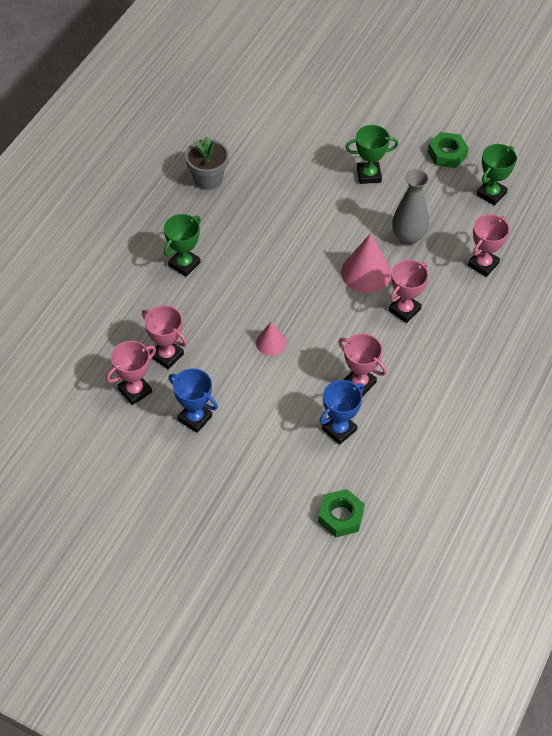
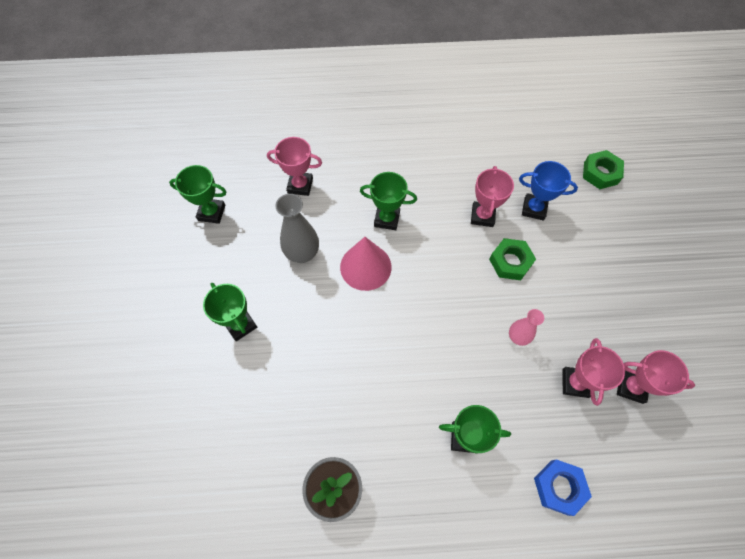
camera: 120 degrees left, 10 degrees up
blue trophy [169,368,218,433] -> none
pink cone [256,321,286,356] -> none
pink trophy [388,260,429,323] -> green trophy [360,172,417,230]
green nut [428,132,469,168] -> green nut moved to [489,238,536,280]
none -> pink vase [509,309,544,346]
none -> blue nut [534,459,592,516]

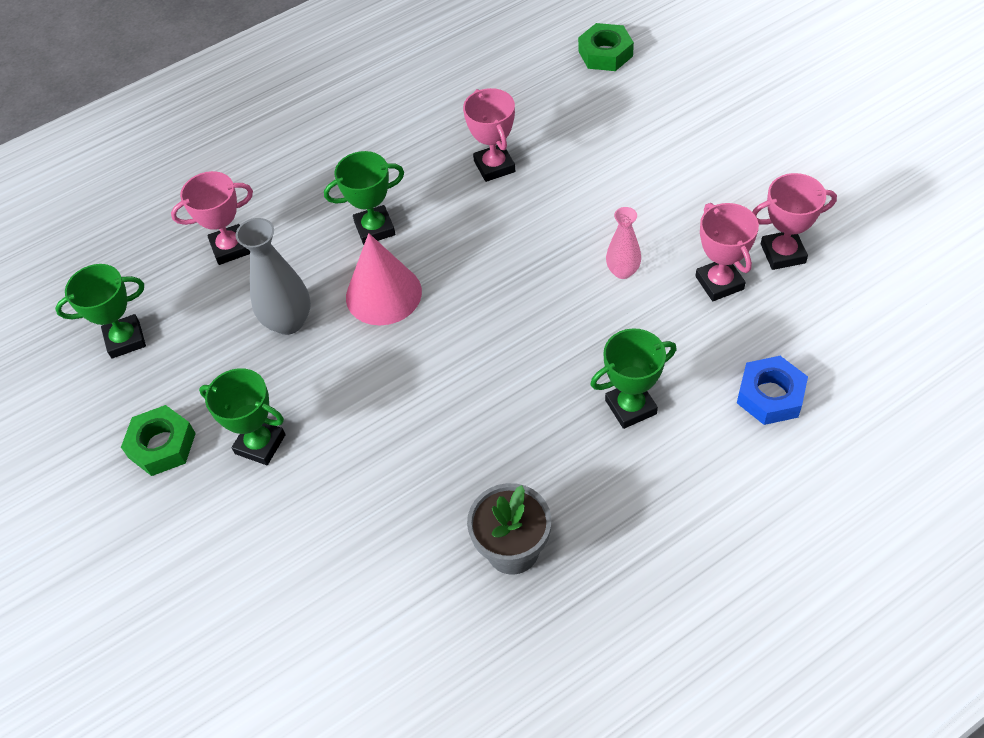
camera: 25 degrees left, 10 degrees down
green nut [489,238,536,280] -> green nut moved to [121,405,196,476]
blue trophy [519,161,578,221] -> none

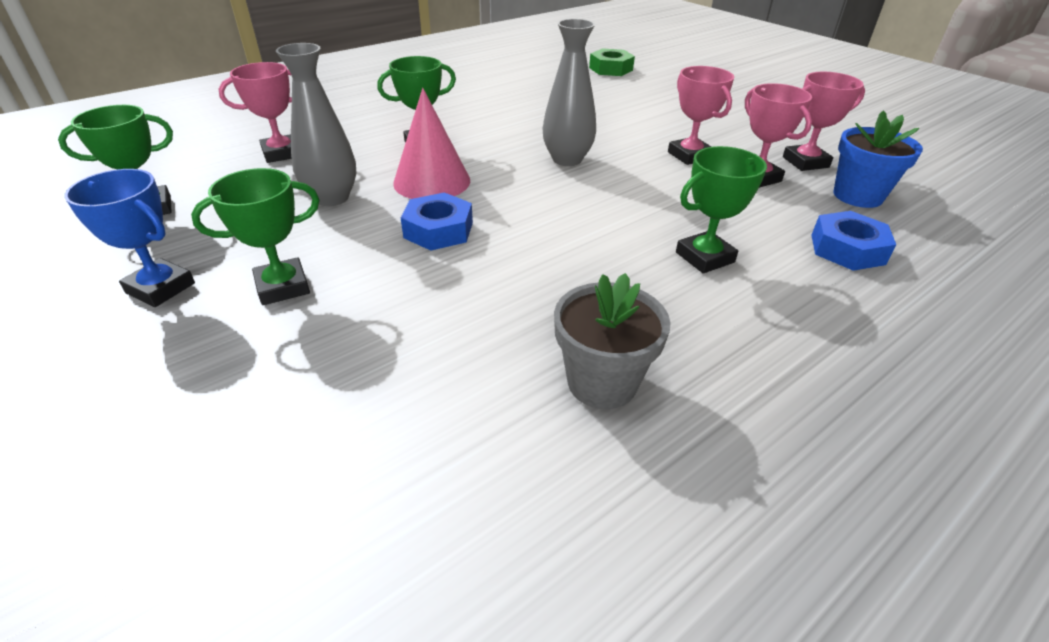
camera: 10 degrees left, 15 degrees down
green nut [121,405,196,476] -> blue trophy [64,169,195,307]
green trophy [199,368,286,465] -> green trophy turned 45 degrees counterclockwise [191,168,319,305]
pink trophy [463,88,515,182] -> pink trophy moved to [668,66,734,165]
pink vase [606,207,641,279] -> none
none -> blue nut [401,192,473,251]
none -> grey vase [542,19,596,166]
none -> blue flower pot [833,111,923,208]

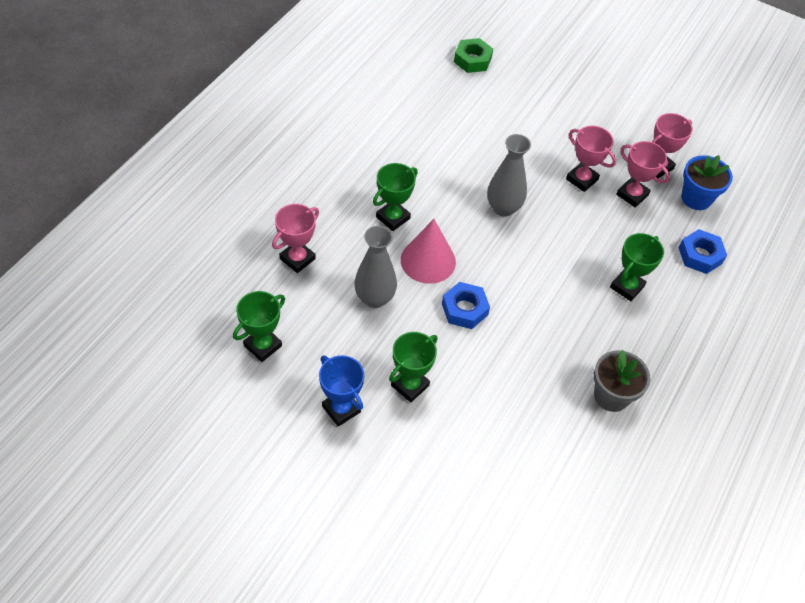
camera: 25 degrees left, 15 degrees up
blue trophy [64,169,195,307] -> blue trophy turned 45 degrees clockwise [319,355,364,427]

